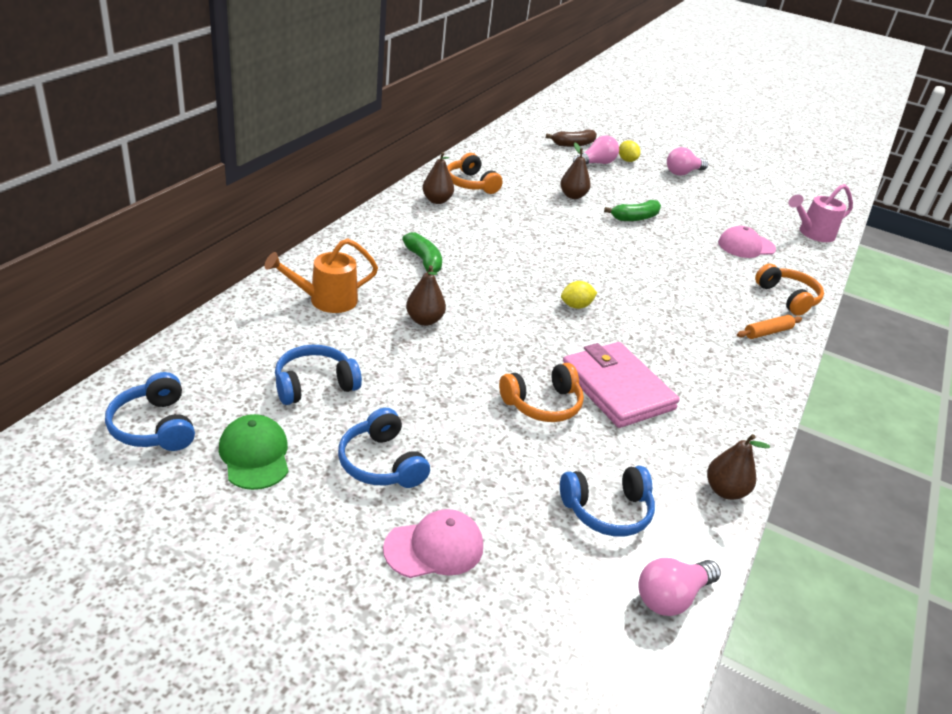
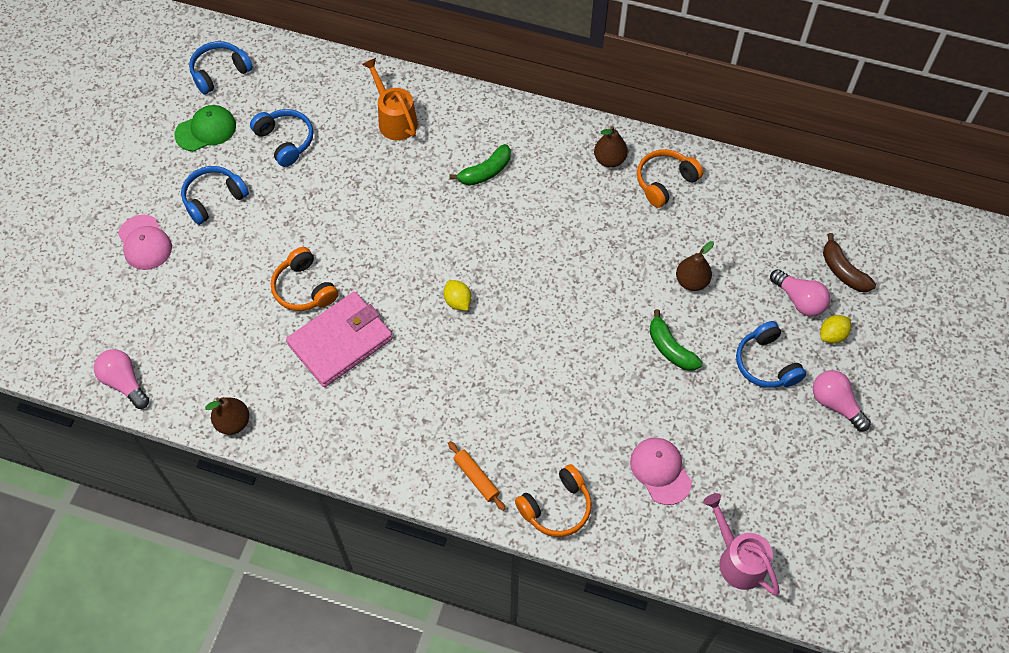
camera: 85 degrees right, 25 degrees up
brown pear [406,265,446,326] -> none
blue headphones [560,466,655,537] -> blue headphones moved to [736,321,806,388]

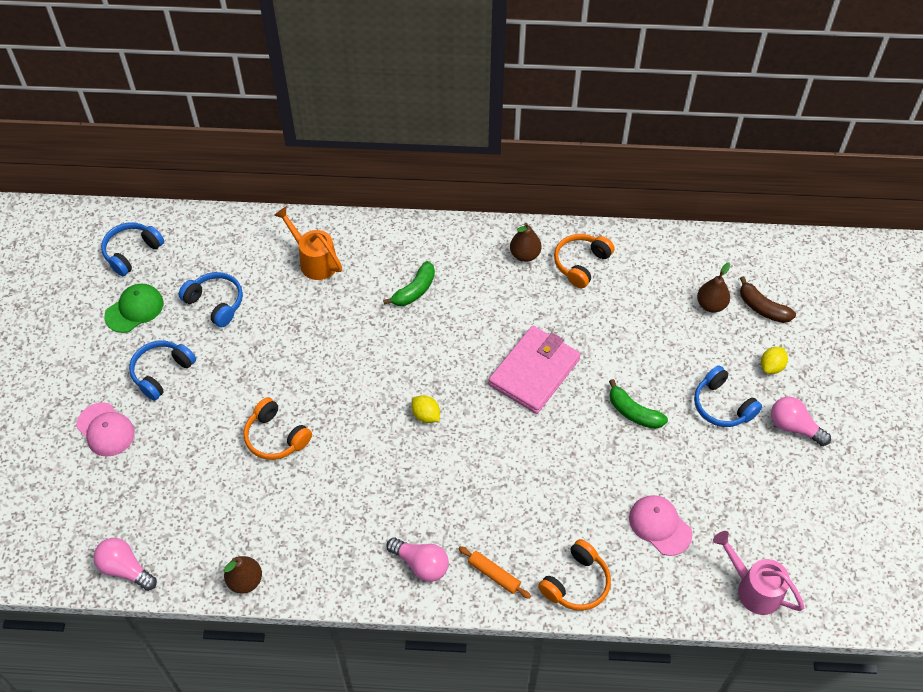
camera: 15 degrees left, 5 degrees down
pink wallet [286,292,393,387] -> pink wallet moved to [488,326,581,414]
brown pear [676,241,714,291] -> brown pear moved to [697,262,730,313]
pink light bulb [770,269,830,316] -> pink light bulb moved to [387,538,449,582]

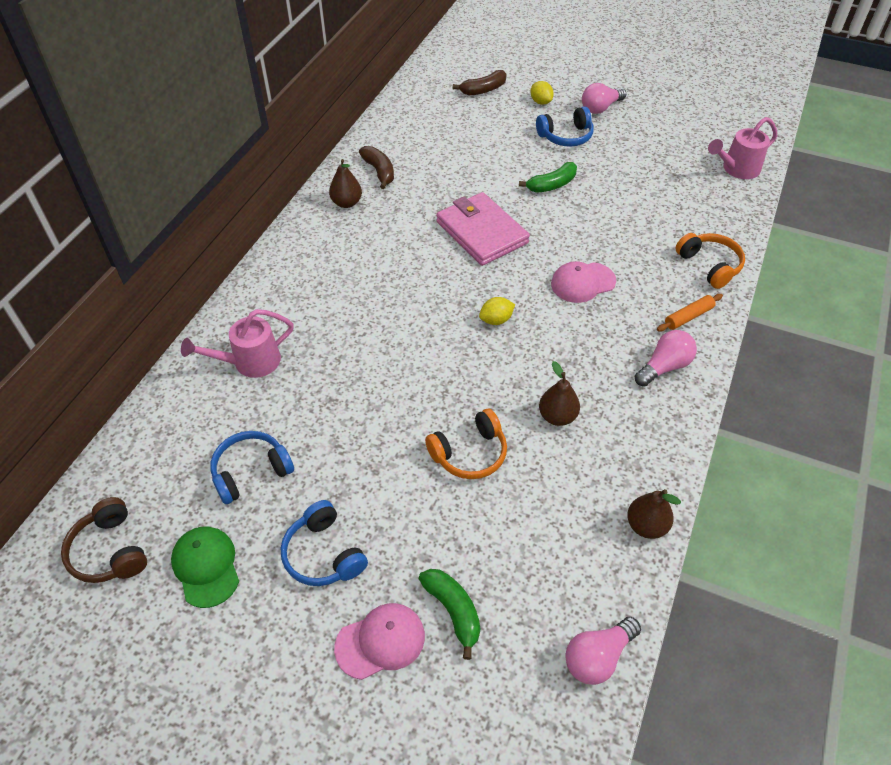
camera: 70 degrees left, 5 degrees down
blue headphones [101,222,164,276] -> brown headphones [61,497,147,583]
orange watering can [274,207,342,280] -> pink watering can [181,309,294,378]
green banana [383,261,435,306] -> green banana moved to [419,569,480,660]
orange headphones [554,234,614,288] -> brown banana [359,146,394,189]
pink cap [629,495,692,556] -> pink cap moved to [551,261,616,303]
brown pear [697,262,730,313] -> brown pear moved to [539,361,580,426]

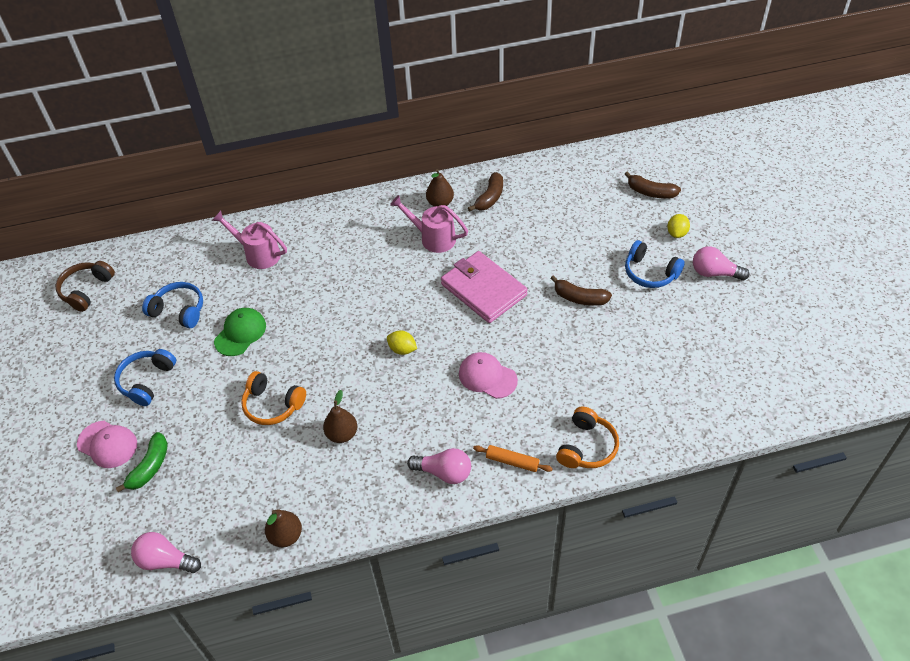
camera: 55 degrees right, 0 degrees up
green cap [171,527,239,608] -> green cap moved to [214,308,266,356]
pink wallet [436,192,530,266] -> pink wallet turned 60 degrees counterclockwise [441,251,528,323]
green banana [519,162,577,193] -> brown banana [550,275,612,306]
pink watering can [708,117,777,179] -> pink watering can moved to [390,195,468,253]

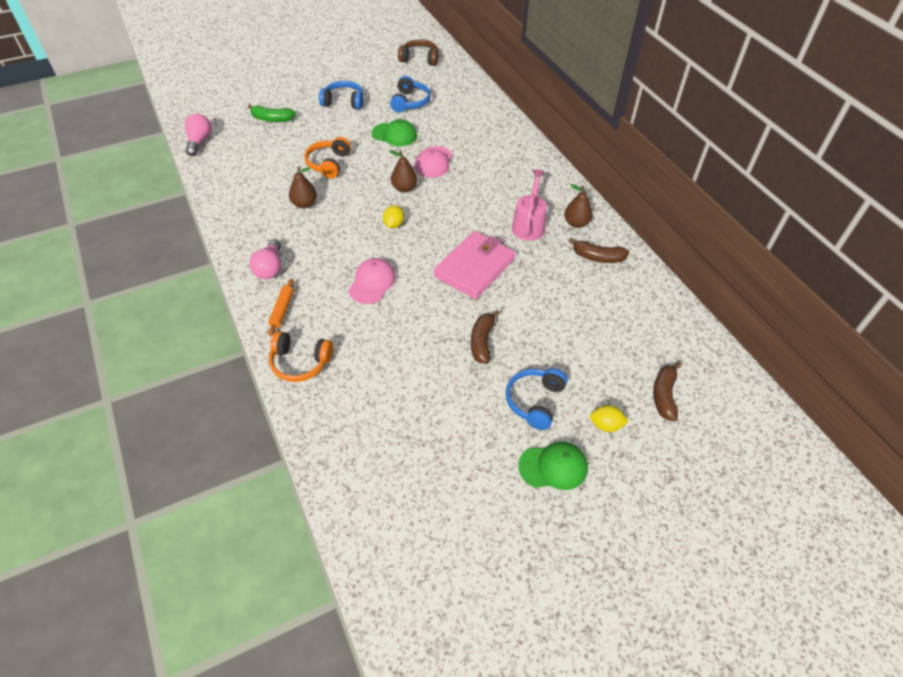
camera: 75 degrees right, 0 degrees up
pink cap [77,421,137,468] -> pink cap moved to [414,146,452,178]
pink watering can [212,211,287,269] -> none
brown pear [265,509,302,547] -> brown pear moved to [389,150,417,192]
pink light bulb [693,246,749,280] -> green cap [518,442,588,490]

